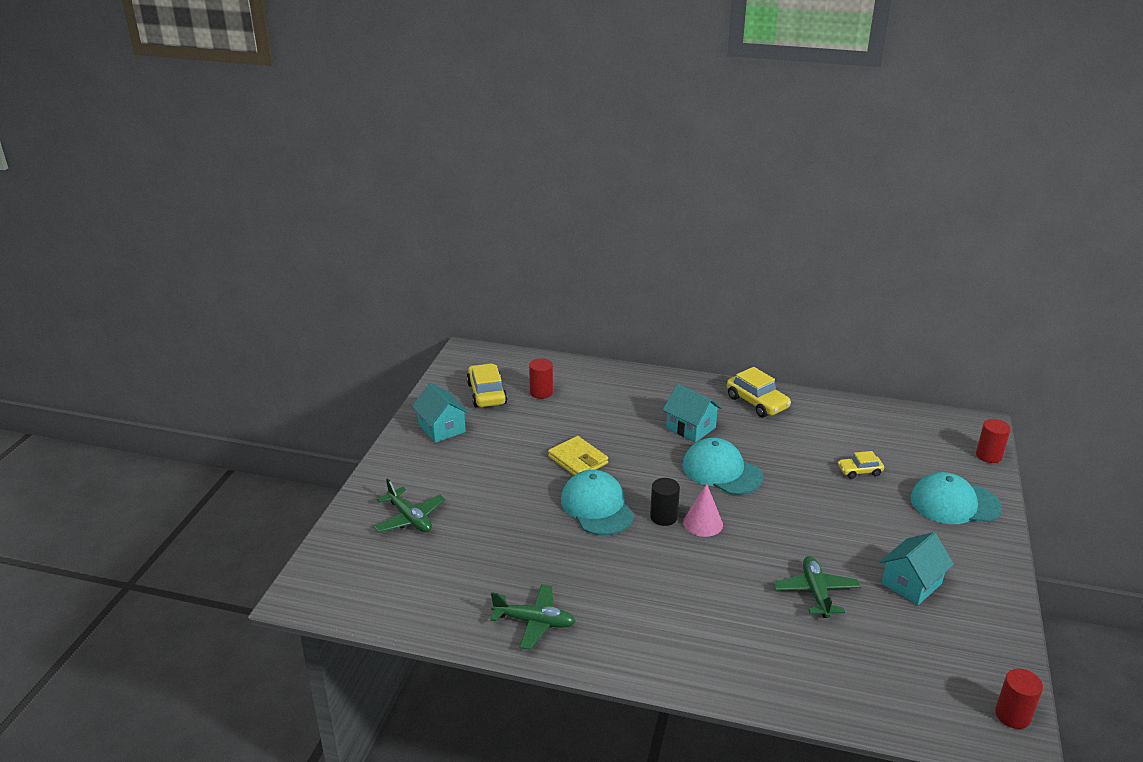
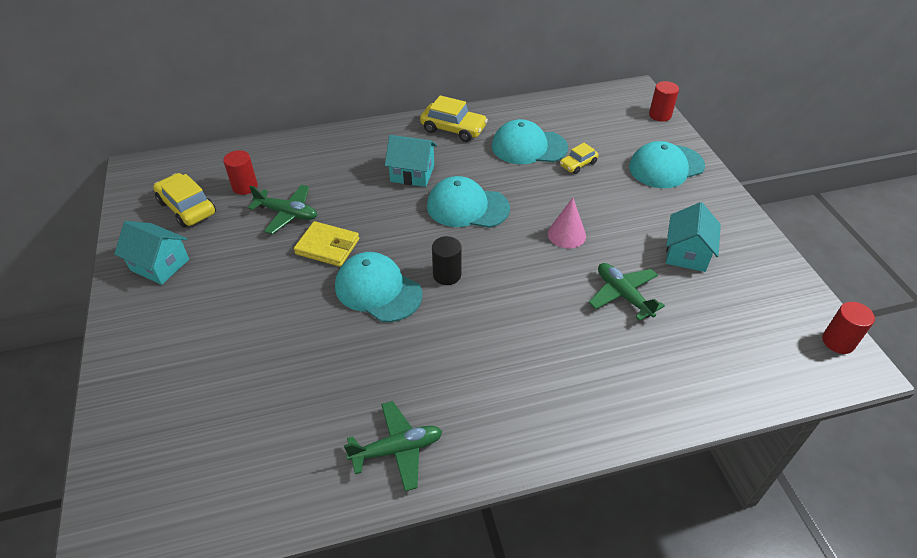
camera: 30 degrees left, 15 degrees up
green plane [374,478,445,532] -> green plane moved to [248,185,317,234]
pink cone [683,483,723,537] -> pink cone moved to [548,198,586,248]
none -> turquoise cap [492,119,568,164]

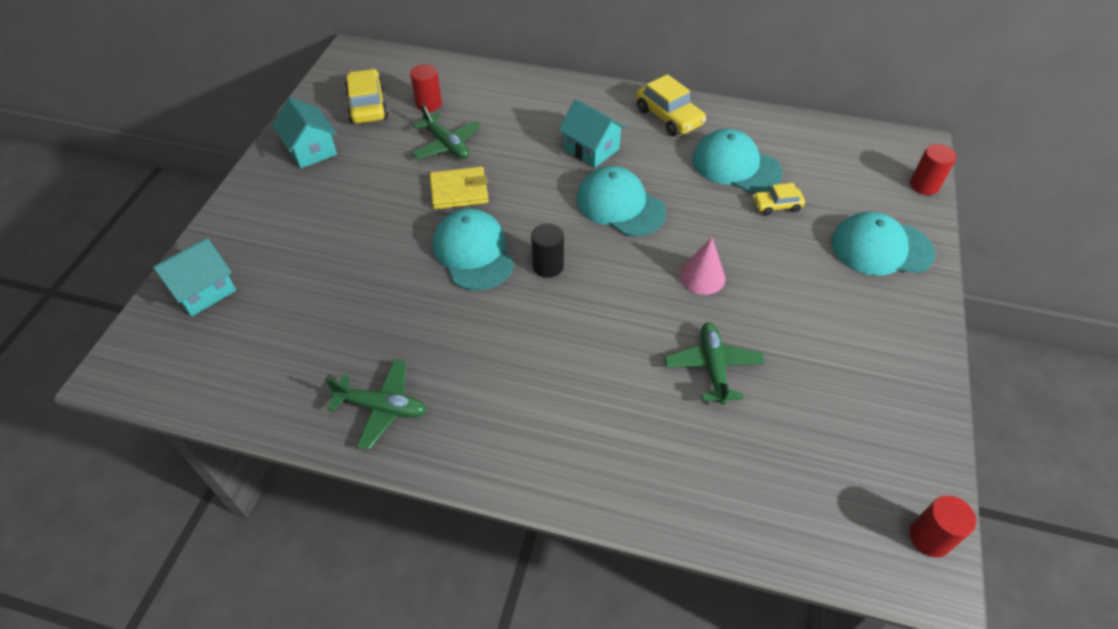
camera: 30 degrees right, 5 degrees up
yellow wallet [294,221,359,267] -> yellow wallet turned 60 degrees counterclockwise [429,167,489,209]
turquoise house [666,202,721,272] -> turquoise house moved to [152,238,236,316]

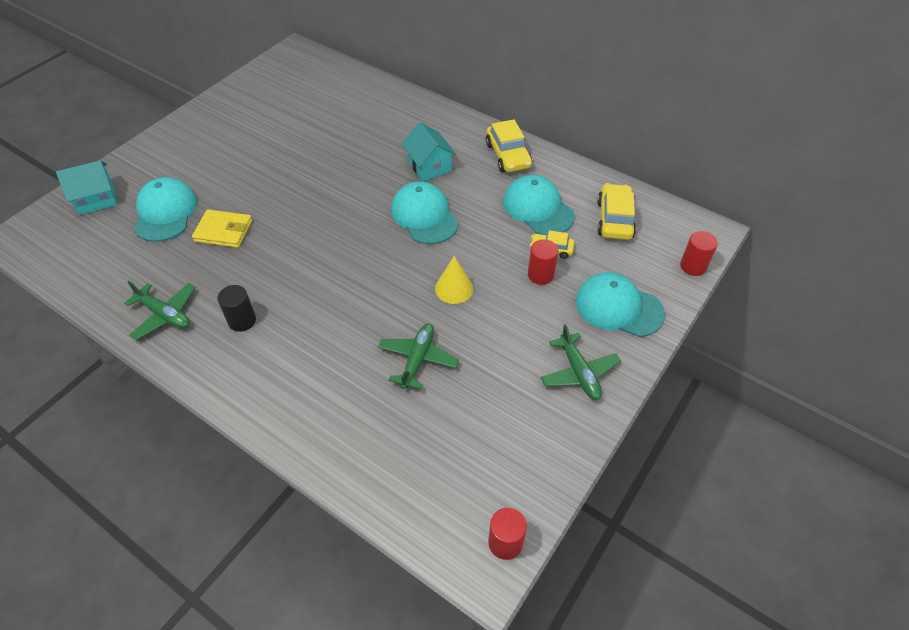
camera: 20 degrees right, 0 degrees up
turquoise house [272,97,337,168] -> none
yellow car [345,69,388,124] -> yellow car moved to [597,183,636,240]
red cylinder [410,64,442,112] -> red cylinder moved to [528,239,558,285]
green plane [411,104,481,159] -> green plane moved to [541,324,621,400]
yellow wallet [429,167,489,209] -> yellow wallet moved to [192,209,252,248]
turquoise cap [433,208,514,290] -> turquoise cap moved to [134,177,197,242]
black cylinder [531,223,564,278] -> black cylinder moved to [217,285,256,332]
pink cone [680,237,726,295] -> yellow cone [435,256,473,304]

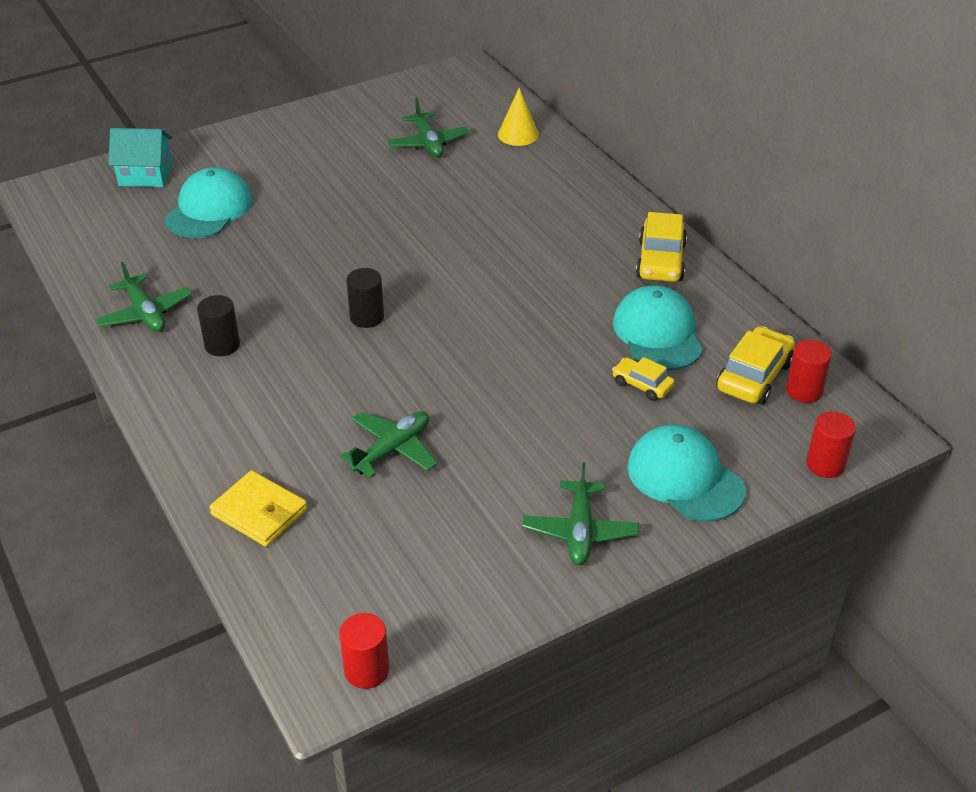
camera: 25 degrees right, 10 degrees down
yellow wallet [192,209,252,248] -> yellow wallet moved to [209,470,307,547]
turquoise cap [391,181,459,244] -> none
turquoise house [402,122,457,182] -> none
yellow cone [435,256,473,304] -> yellow cone moved to [498,88,539,146]
red cylinder [528,239,558,285] -> red cylinder moved to [786,340,832,403]
none -> black cylinder [346,268,384,328]
none -> green plane [387,98,469,157]

